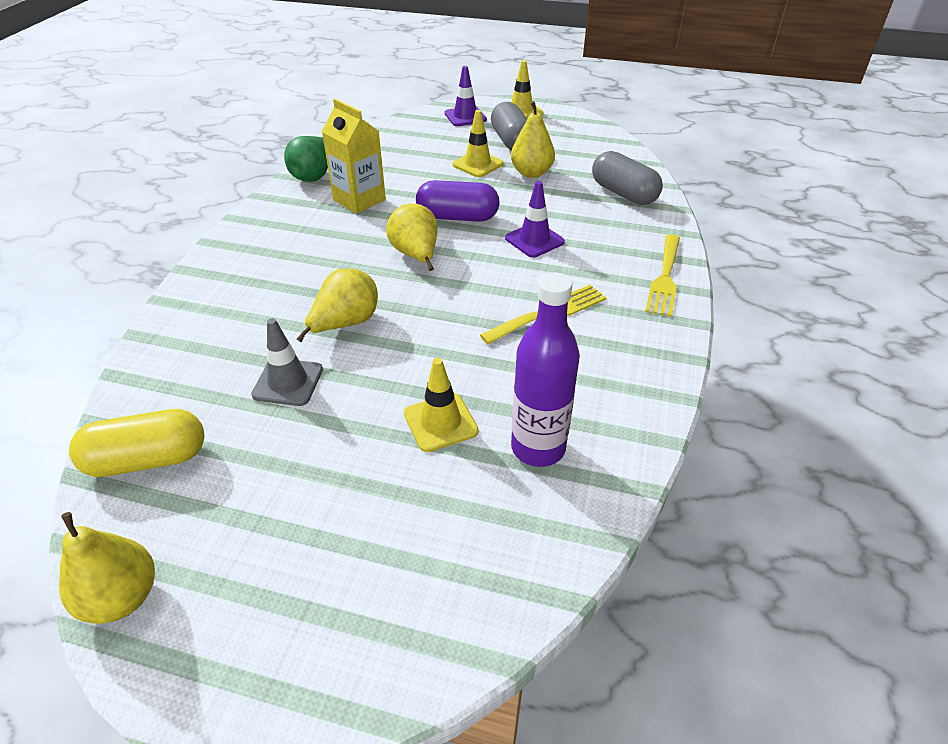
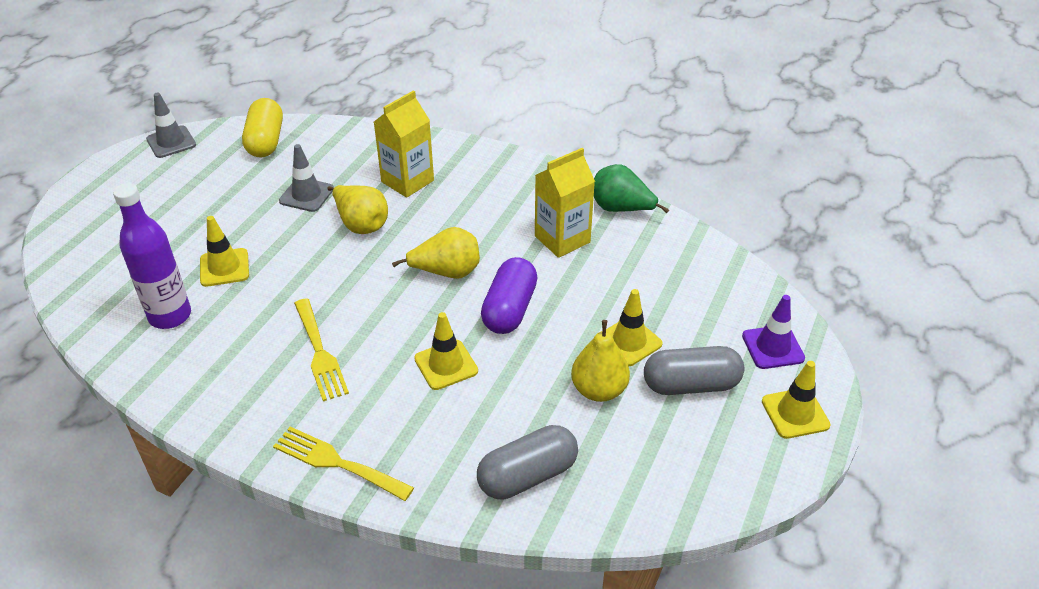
camera: 100 degrees right, 0 degrees up
yellow pear [59,512,155,624] -> grey traffic cone [146,93,196,158]
purple traffic cone [505,181,565,258] -> yellow traffic cone [414,312,478,390]
none -> yellow carton [374,90,434,198]

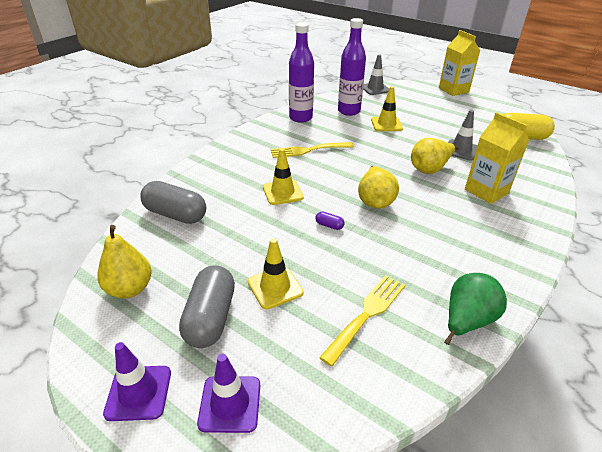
camera: 100 degrees right, 5 degrees down
grey traffic cone [146,93,196,158] -> grey traffic cone moved to [363,55,389,95]
yellow fork [273,427,414,501] -> yellow fork moved to [319,275,405,367]
grey capsule [477,425,578,500] -> grey capsule turned 45 degrees counterclockwise [140,181,206,224]
purple capsule [481,257,538,334] -> purple capsule [316,212,345,230], size x0.42
yellow carton [535,148,595,258] -> yellow carton moved to [439,30,480,96]
yellow pear [571,320,630,402] -> yellow pear moved to [97,225,152,298]
yellow traffic cone [762,361,830,439] -> purple traffic cone [103,342,171,421]
none -> purple bottle [289,23,314,123]

